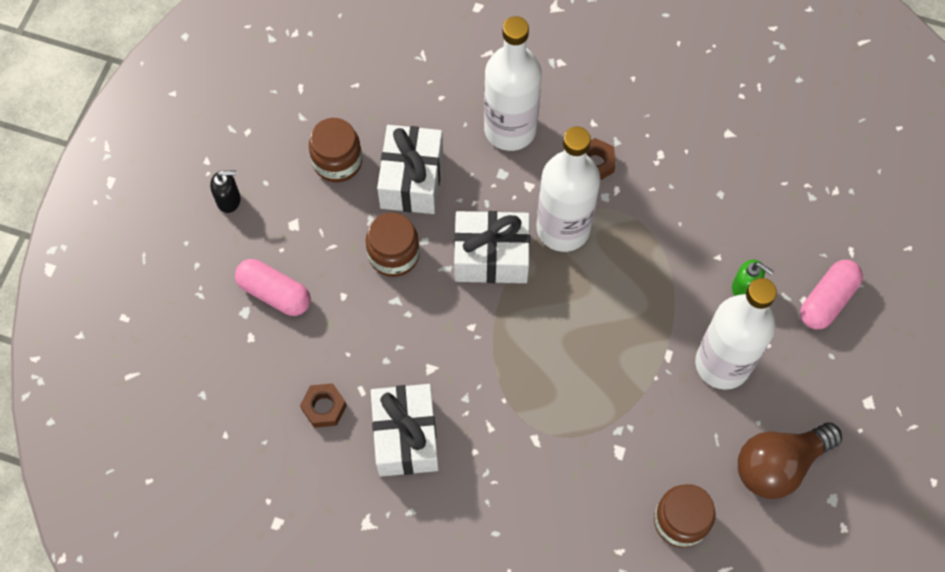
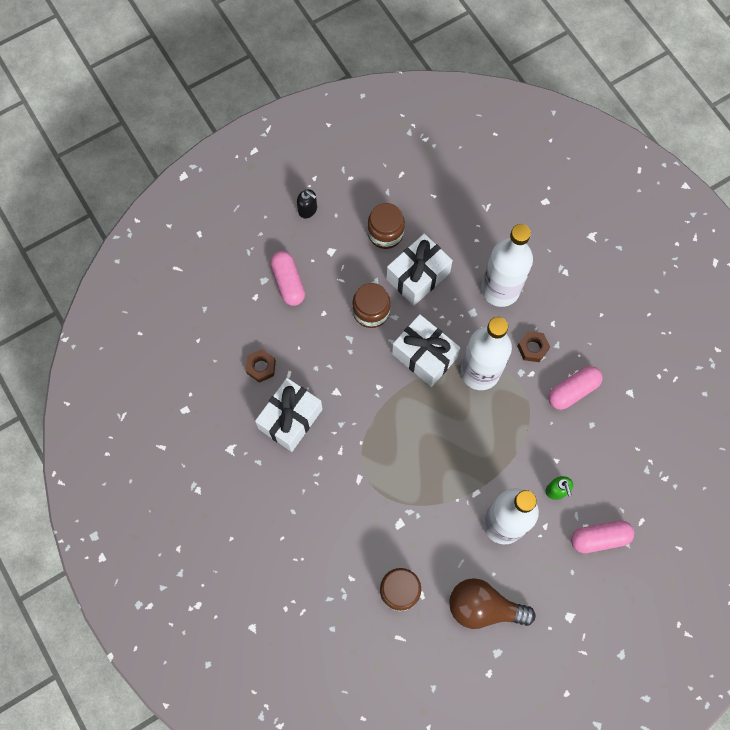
camera: 40 degrees right, 5 degrees up
none -> pink capsule [548,366,603,410]

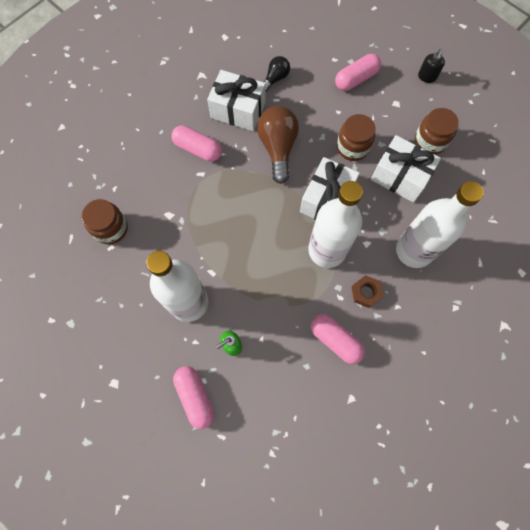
camera: 75 degrees right, 0 degrees up
brown nut [246,349,276,383] -> black light bulb [264,56,290,92]
brown light bulb [449,578,536,629] -> brown light bulb moved to [257,106,299,184]
none -> pink capsule [171,125,222,162]

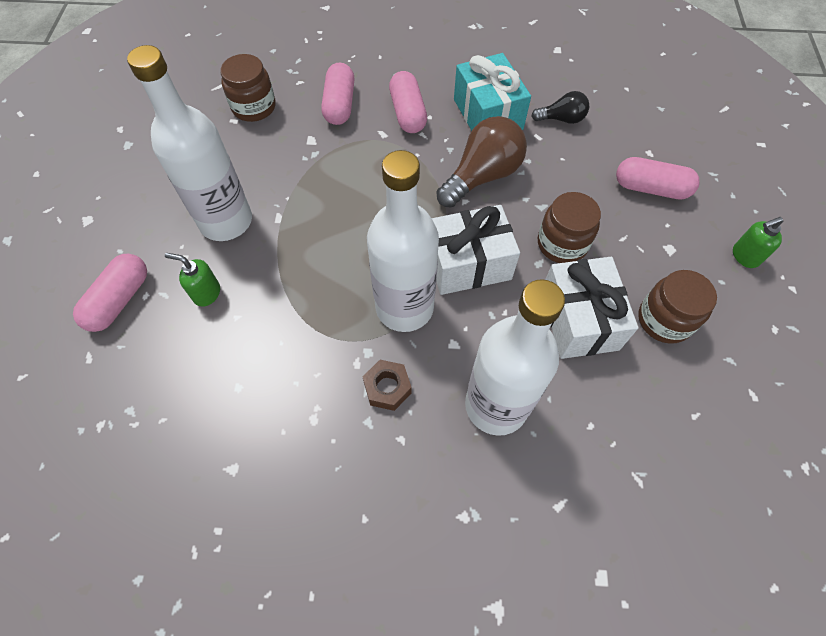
camera: 50 degrees right, 10 degrees down
white gift [207,70,266,131] -> turquoise gift [454,53,531,131]
pink capsule [311,314,365,364] -> pink capsule moved to [321,62,355,125]
black soap dispenser [418,49,445,83] -> green soap dispenser [733,217,783,268]

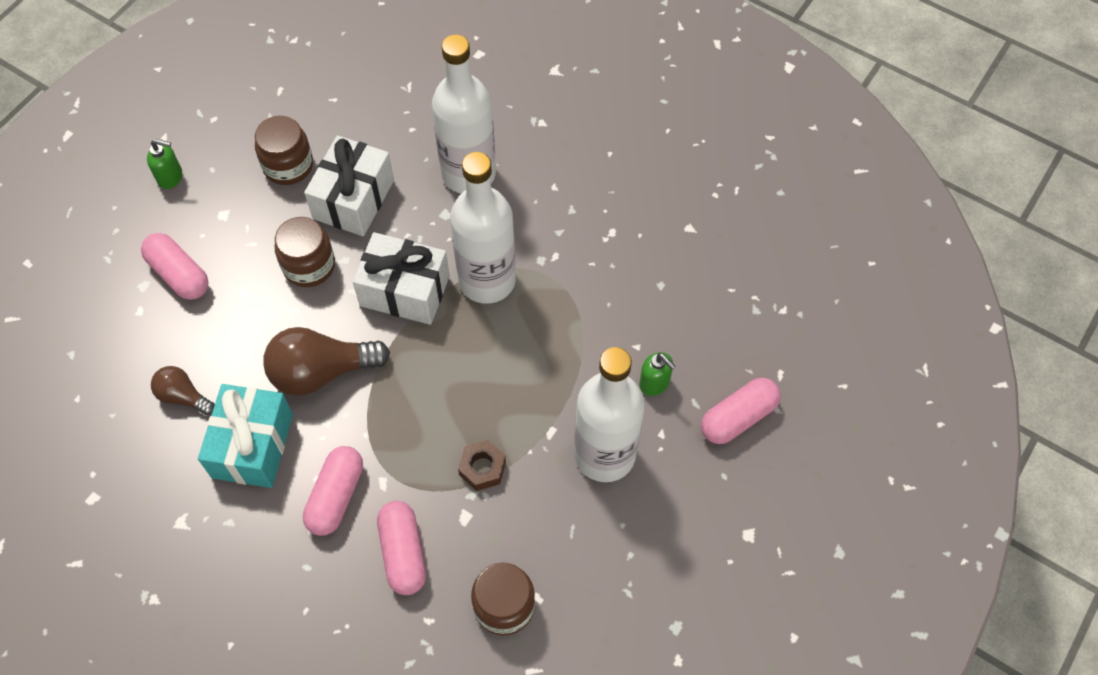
camera: 150 degrees left, 0 degrees up
pink capsule [321,62,355,125] -> pink capsule turned 45 degrees counterclockwise [377,501,426,595]
brown nut [363,360,412,411] -> brown nut moved to [458,440,506,491]
black light bulb [531,91,589,124] -> brown light bulb [151,366,215,415]

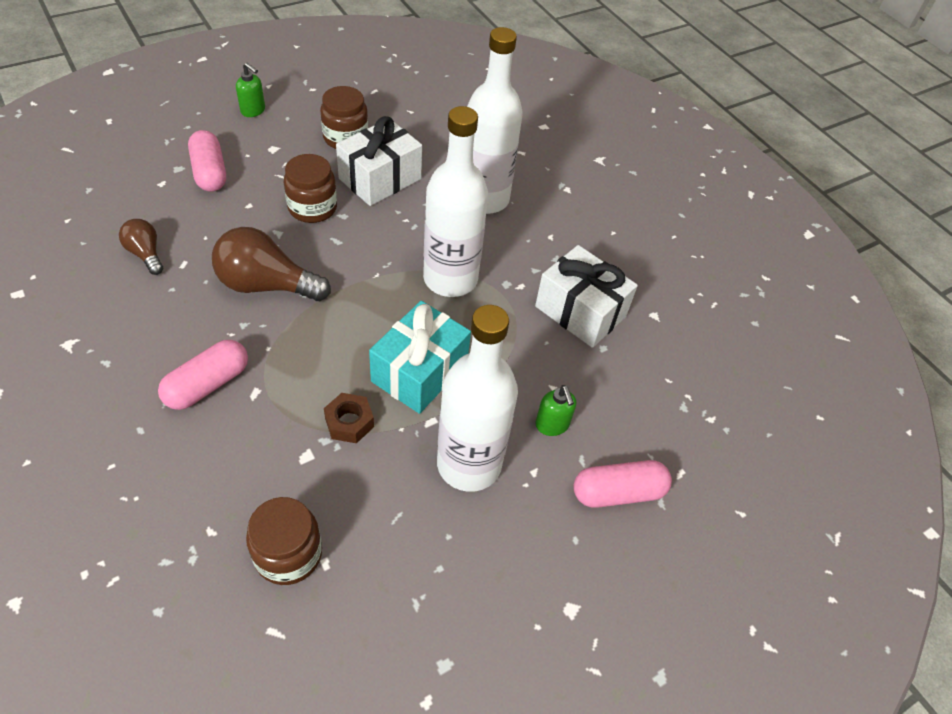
camera: 20 degrees right, 10 degrees down
turquoise gift [198,384,293,488] -> turquoise gift moved to [369,301,471,414]
white gift [353,232,450,325] -> white gift moved to [535,245,638,348]
pink capsule [377,501,426,595] -> none

